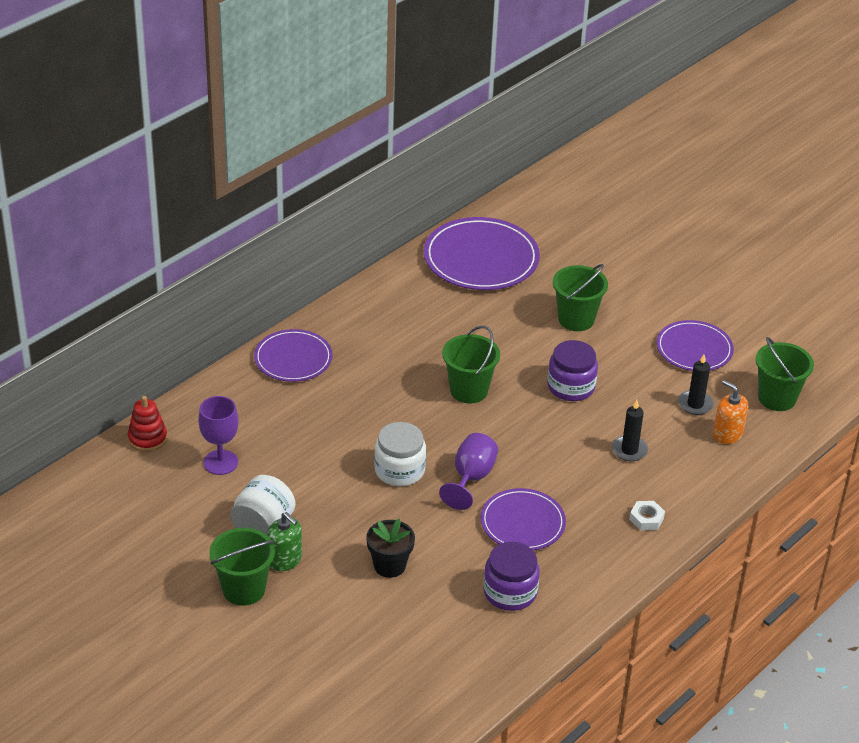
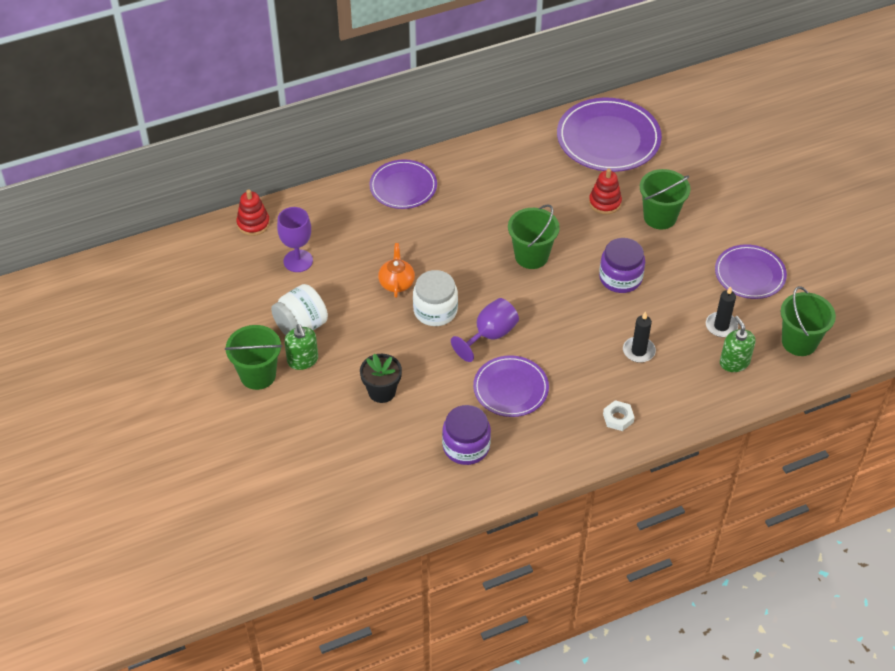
camera: 25 degrees right, 10 degrees up
orange soap dispenser [713,380,748,444] -> green soap dispenser [720,316,756,372]
none -> orange teapot [378,243,415,298]
none -> red stacking toy [589,168,622,214]

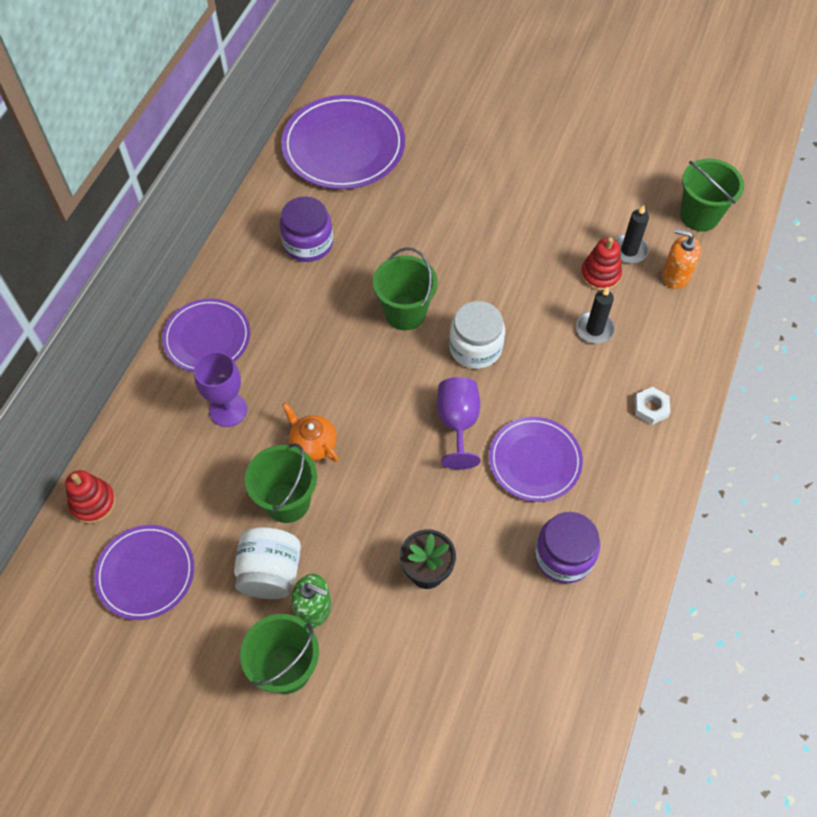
camera: 45 degrees left, 10 degrees up
purple goblet [277,207,313,272] -> purple goblet moved to [194,351,247,427]
white jar [413,270,458,326] -> white jar moved to [449,301,505,369]
red stacking toy [589,168,622,214] -> red stacking toy moved to [581,237,622,291]
purple jar [599,238,645,293] -> purple jar moved to [280,196,333,262]
green bucket [640,169,690,230] -> green bucket moved to [245,443,317,523]
purple plate [715,244,787,299] -> purple plate moved to [94,525,194,620]
green soap dispenser [720,316,756,372] -> orange soap dispenser [662,229,701,289]

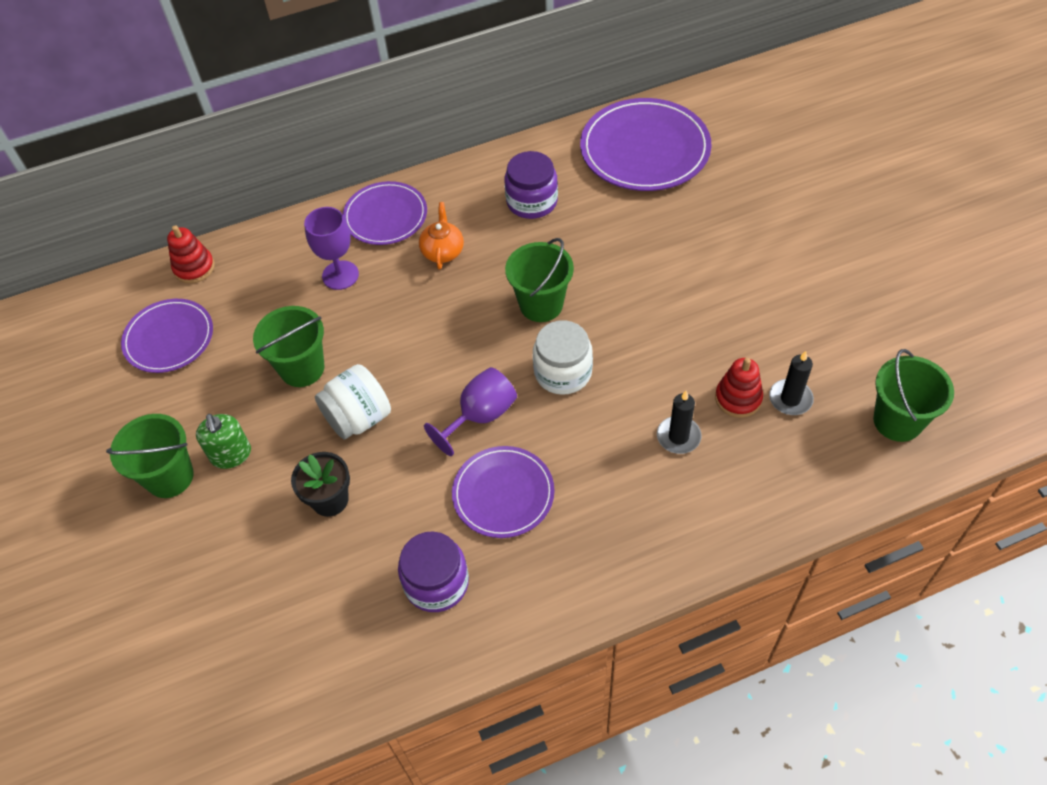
camera: 50 degrees right, 5 degrees down
white jar [234,527,301,599] -> white jar moved to [315,364,391,440]
orange teapot [282,402,338,462] -> orange teapot moved to [419,202,464,269]
white nut [634,387,670,425] -> none
orange soap dispenser [662,229,701,289] -> none

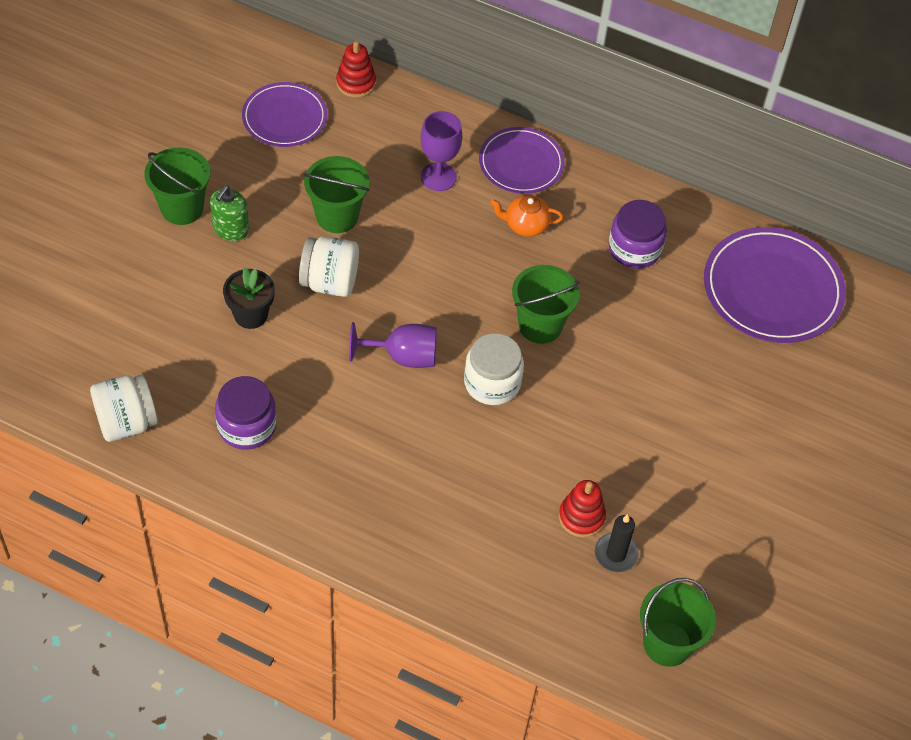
camera: 40 degrees right, 0 degrees up
orange teapot [419,202,464,269] -> orange teapot turned 135 degrees counterclockwise [490,195,563,237]
purple plate [452,446,555,538] -> none
black candle [657,391,701,454] -> none
none -> white jar [90,375,158,442]

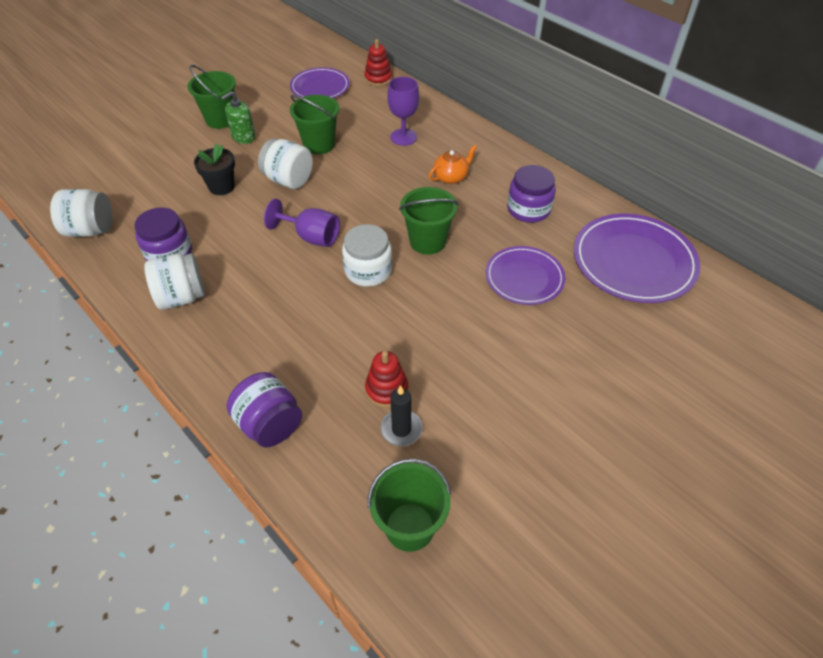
camera: 25 degrees right, 5 degrees down
purple plate [479,127,565,194] -> purple plate moved to [486,246,565,305]
orange teapot [490,195,563,237] -> orange teapot turned 120 degrees clockwise [429,145,477,184]
none -> white jar [144,253,205,310]
none -> purple jar [227,372,302,448]

